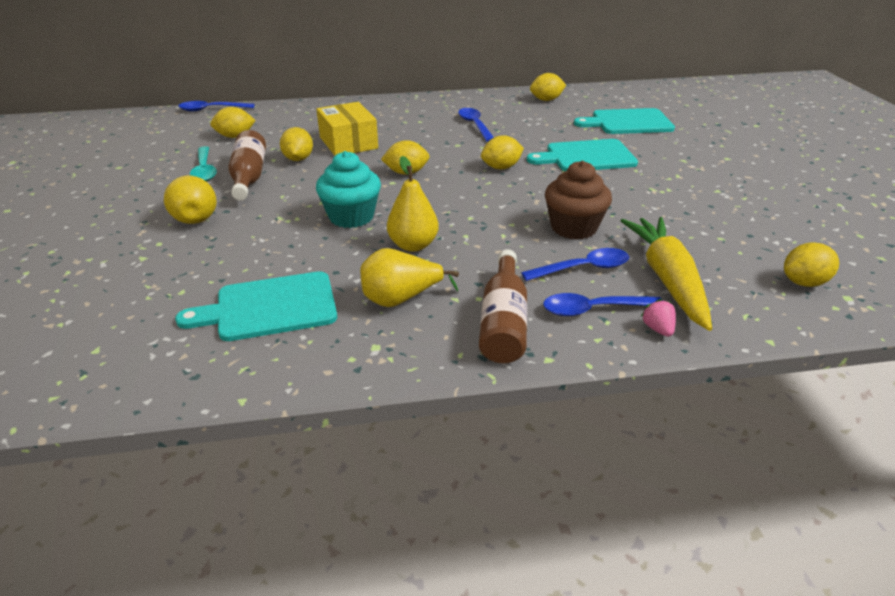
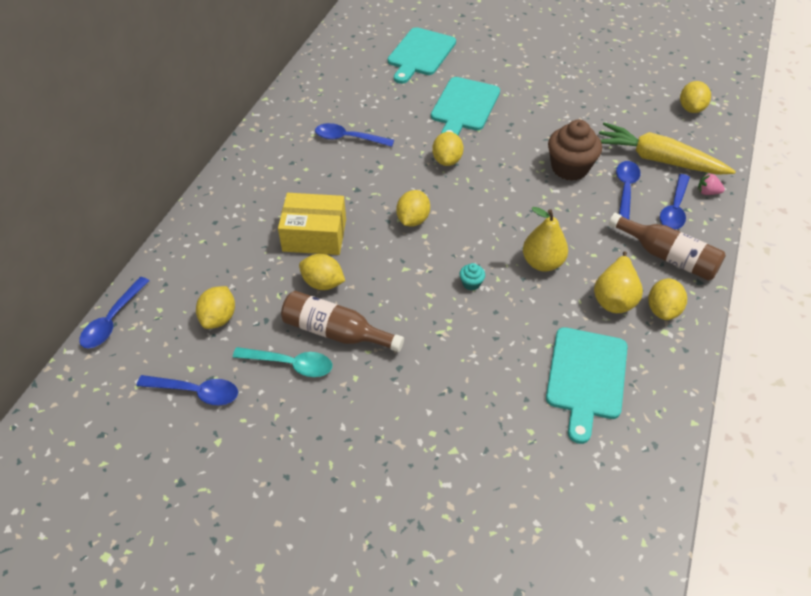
camera: 60 degrees left, 15 degrees up
yellow pear [164,175,217,224] -> none
turquoise cupcake [316,151,381,228] -> turquoise cupcake [459,263,485,291], size x0.43
yellow lemon [530,73,566,101] -> yellow lemon moved to [648,278,687,320]
none -> blue spoon [137,375,238,405]

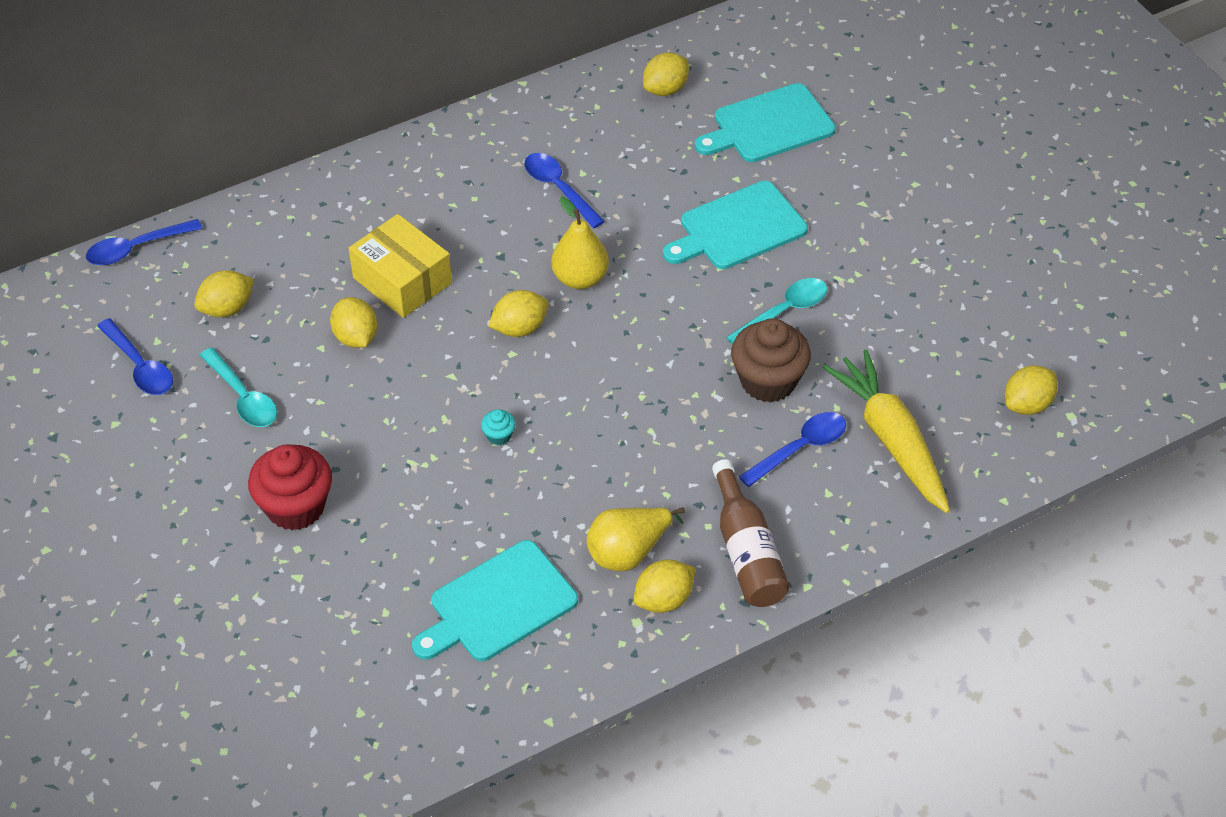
camera: 40 degrees right, 0 degrees up
brown bottle [281,291,404,352] -> none
yellow lemon [432,132,464,166] -> yellow lemon moved to [643,52,689,96]
yellow pear [523,207,568,272] -> yellow pear moved to [551,197,609,289]
blue spoon [660,174,690,230] -> none
pink strawberry [698,173,725,195] -> none
none -> red cupcake [248,445,332,530]
none -> turquoise spoon [726,278,827,345]

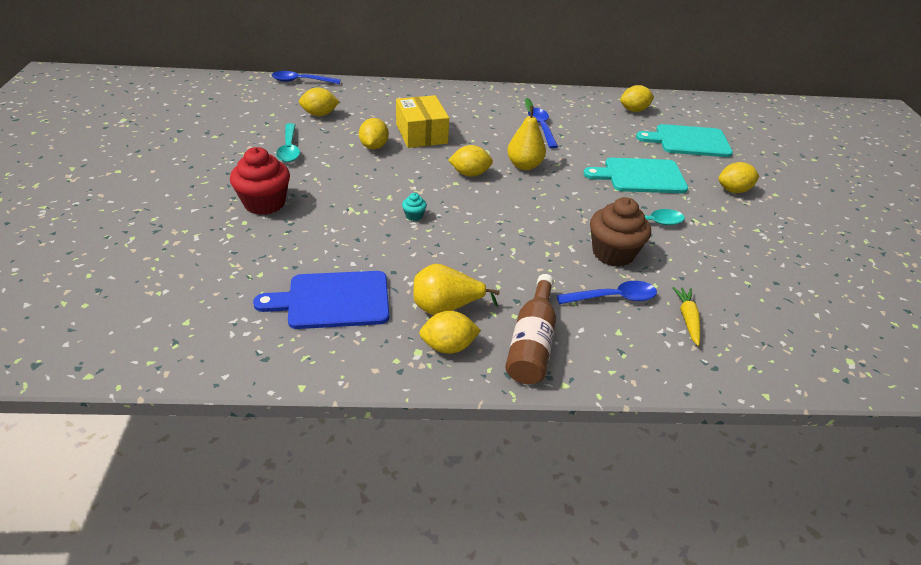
camera: 25 degrees right, 10 degrees down
blue spoon [97,318,173,395] -> none
turquoise cutting board [412,540,578,661] -> blue cutting board [253,271,389,329]
yellow carrot [822,350,950,513] -> yellow carrot [672,287,700,346], size x0.47
yellow lemon [1005,365,1058,415] -> yellow lemon moved to [718,162,759,193]

